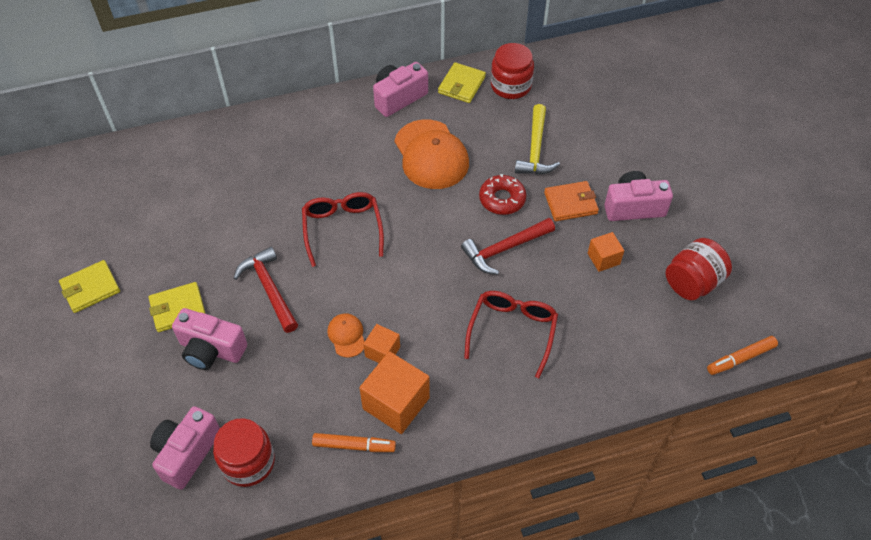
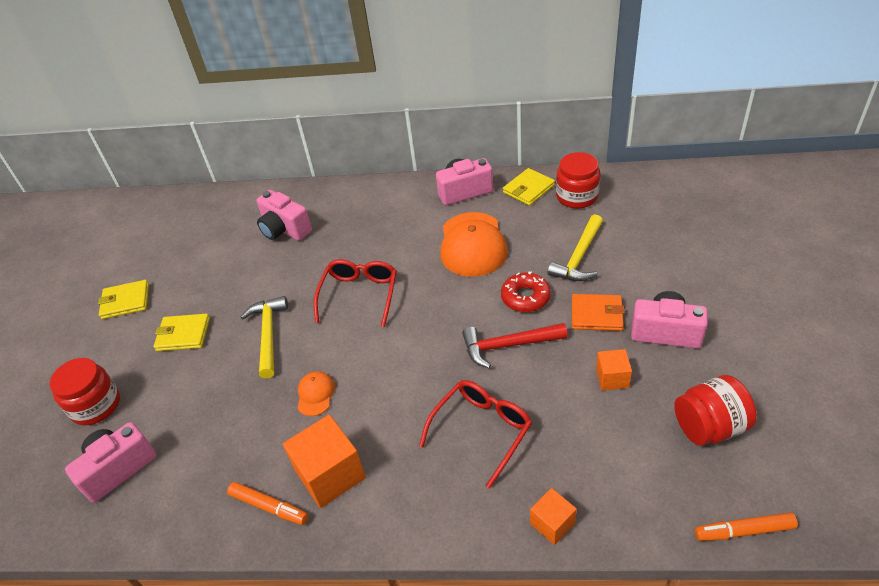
camera: 25 degrees right, 10 degrees down
pink camera [172,308,247,370] -> pink camera moved to [257,190,312,241]
red jar [213,418,275,487] -> red jar moved to [49,358,120,425]
red hammer [234,247,298,333] -> yellow hammer [241,296,288,378]
orange cube [363,324,400,363] -> orange cube moved to [530,488,577,545]

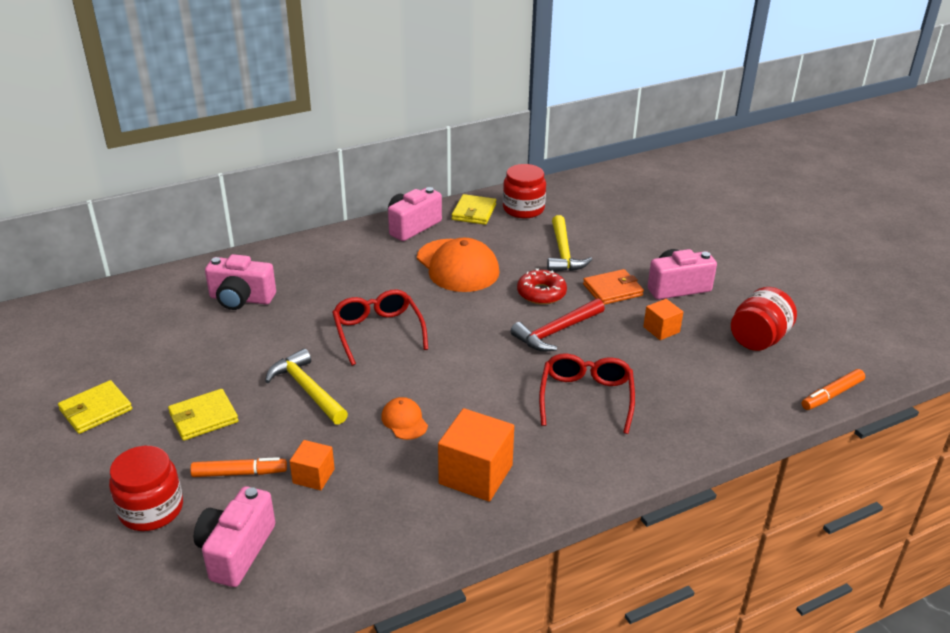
camera: 35 degrees left, 10 degrees down
orange marker [227,482,308,525] -> orange marker moved to [190,457,287,477]
orange cube [530,488,577,545] -> orange cube moved to [290,440,335,490]

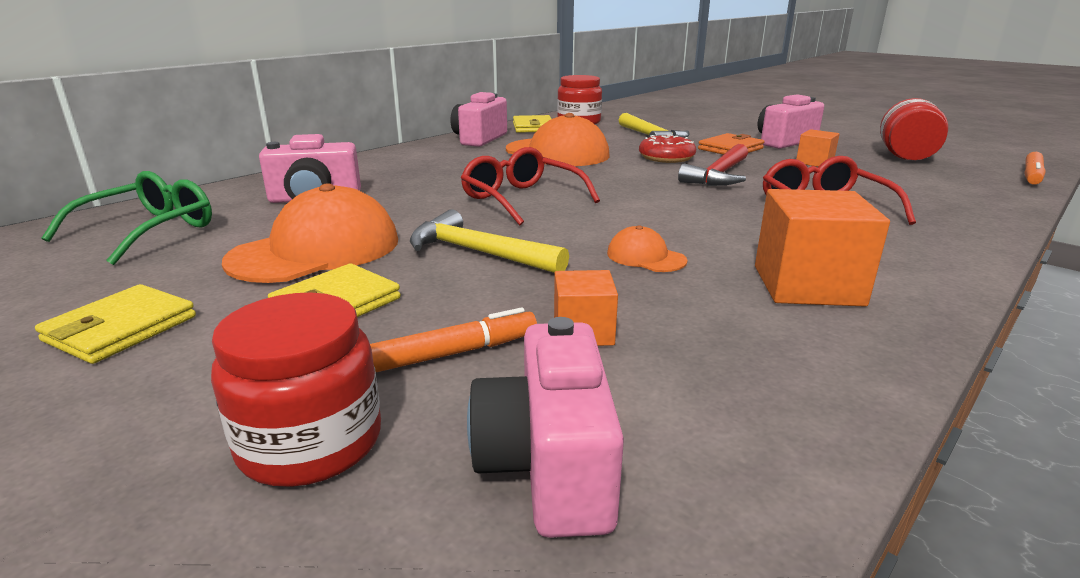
camera: 20 degrees left, 10 degrees down
none -> green glasses [42,171,212,265]
none -> orange cap [222,184,398,283]

